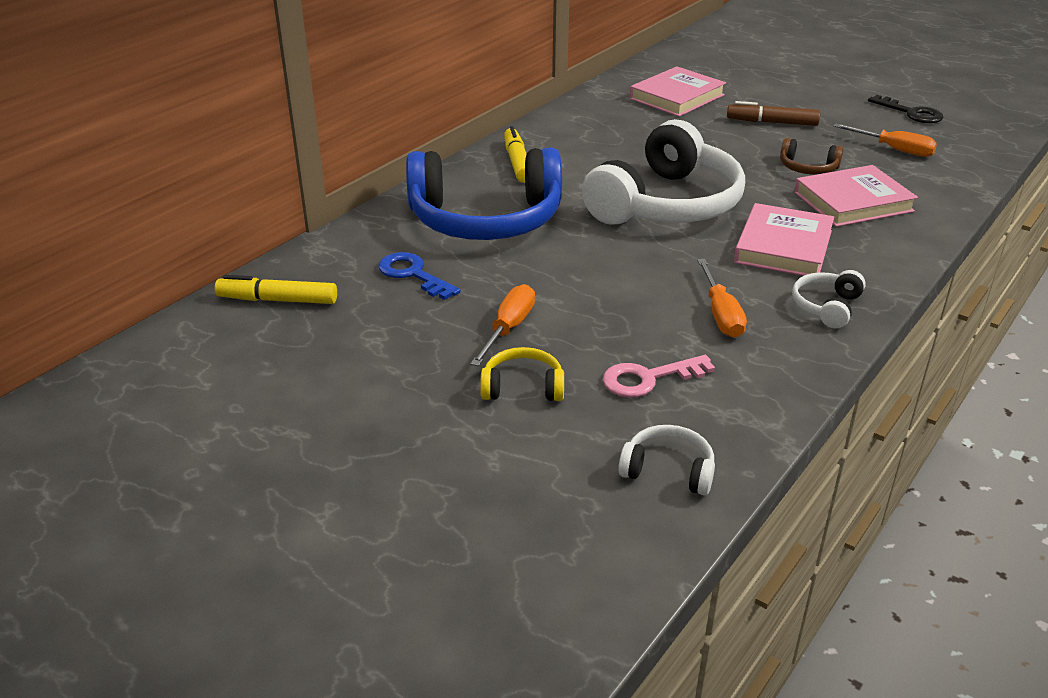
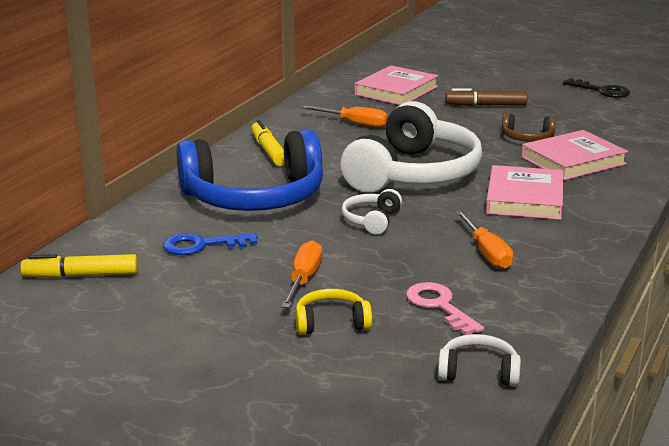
camera: 10 degrees left, 10 degrees down
blue key [378,252,461,300] -> blue key turned 45 degrees counterclockwise [163,233,258,255]
pink key [603,355,715,398] -> pink key turned 90 degrees clockwise [406,282,484,335]
white headphones [792,270,866,329] -> white headphones moved to [342,189,402,234]
orange screwdriver [833,123,937,157] -> orange screwdriver moved to [302,106,388,128]

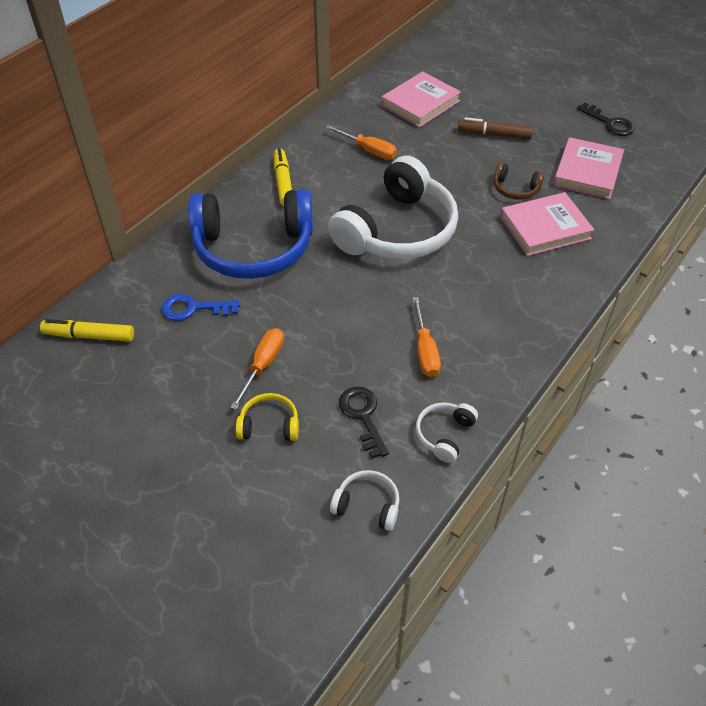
camera: 10 degrees right, 25 degrees up
white headphones [342,189,402,234] -> white headphones moved to [416,402,478,463]
pink key [406,282,484,335] -> black key [339,387,389,459]
pink book [486,165,563,220] -> pink book moved to [553,137,624,199]

